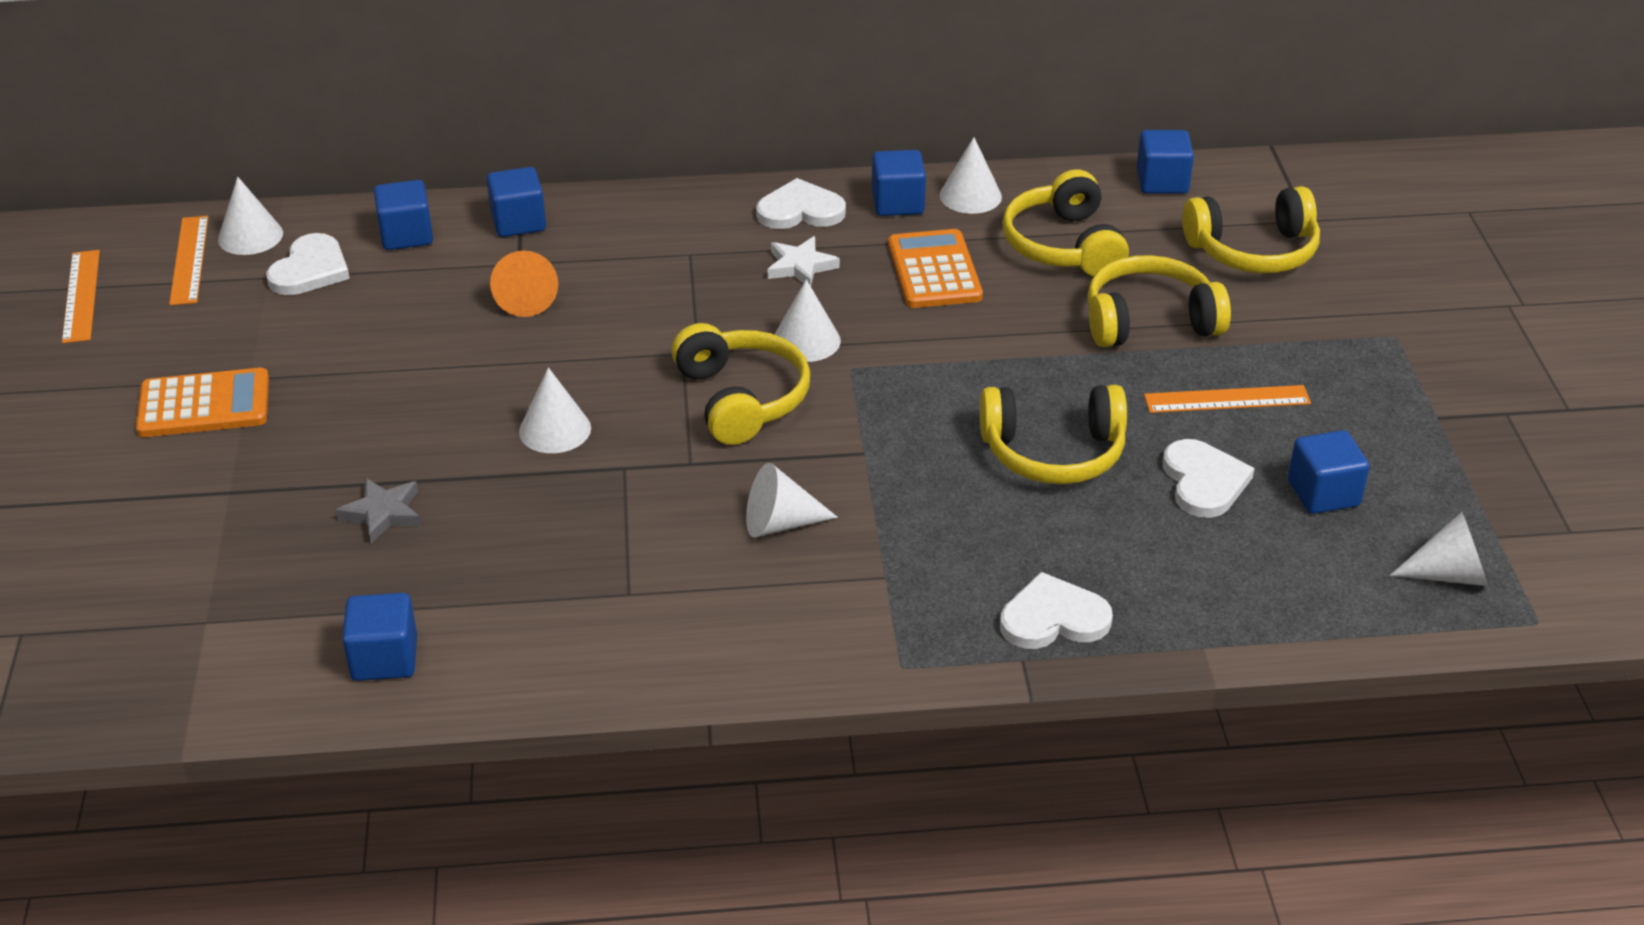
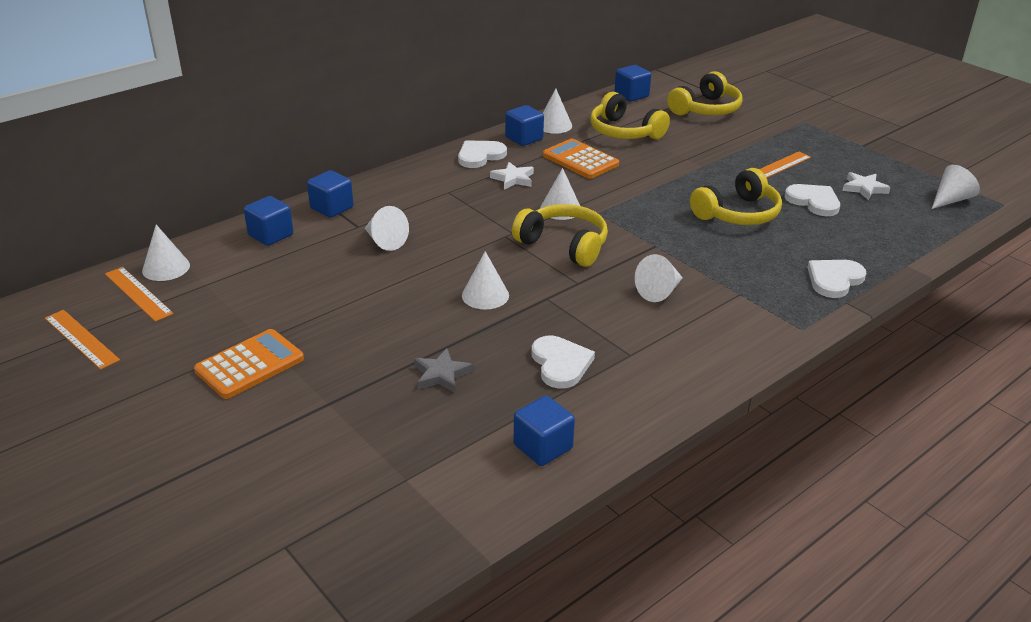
camera: 35 degrees left, 5 degrees down
white heart [266,233,350,295] -> white heart moved to [532,336,595,389]
orange cone [490,250,558,317] -> white cone [365,206,409,251]
yellow headphones [1088,255,1231,347] -> none
blue cube [1288,430,1370,514] -> white star [842,172,891,200]

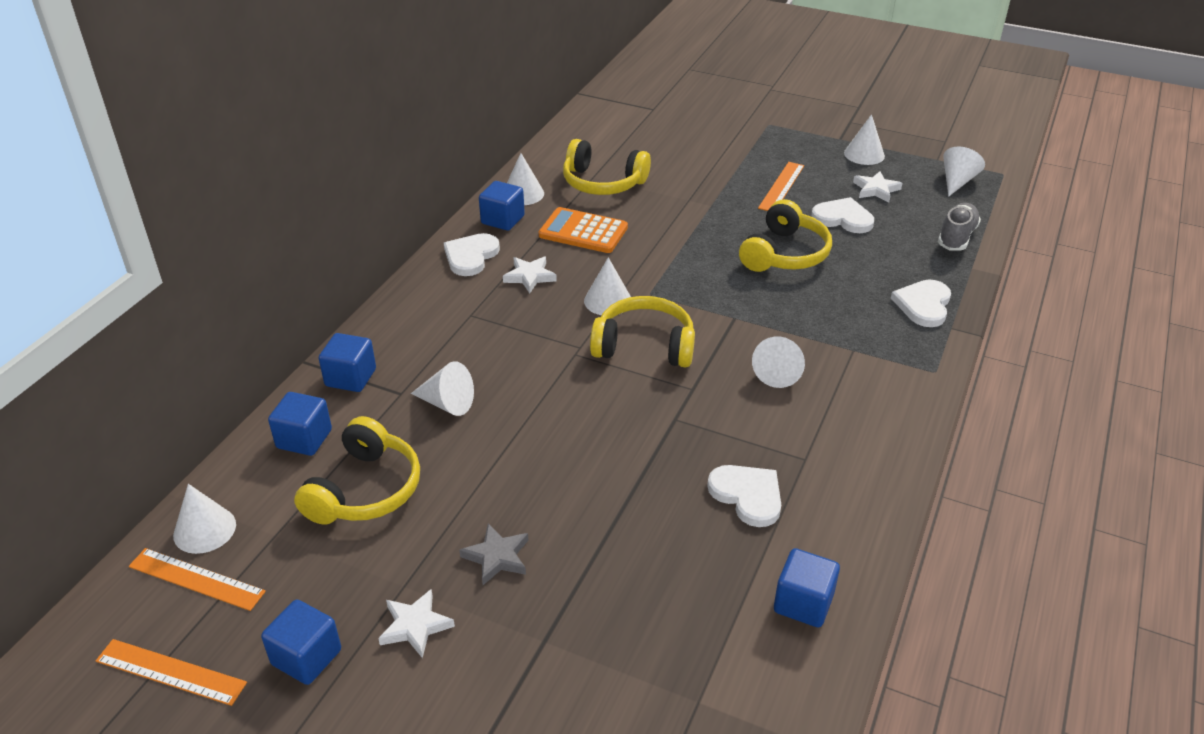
camera: 25 degrees left, 5 degrees up
orange calculator [194,329,304,399] -> white star [378,589,455,658]
grey star [414,349,473,393] -> grey star moved to [459,523,528,585]
white cone [462,251,509,309] -> white cone moved to [844,114,885,165]
blue cube [614,65,651,102] -> blue cube moved to [261,600,341,685]
yellow headphones [667,71,742,115] -> yellow headphones moved to [294,416,420,525]
none -> grey shoe [938,203,981,250]

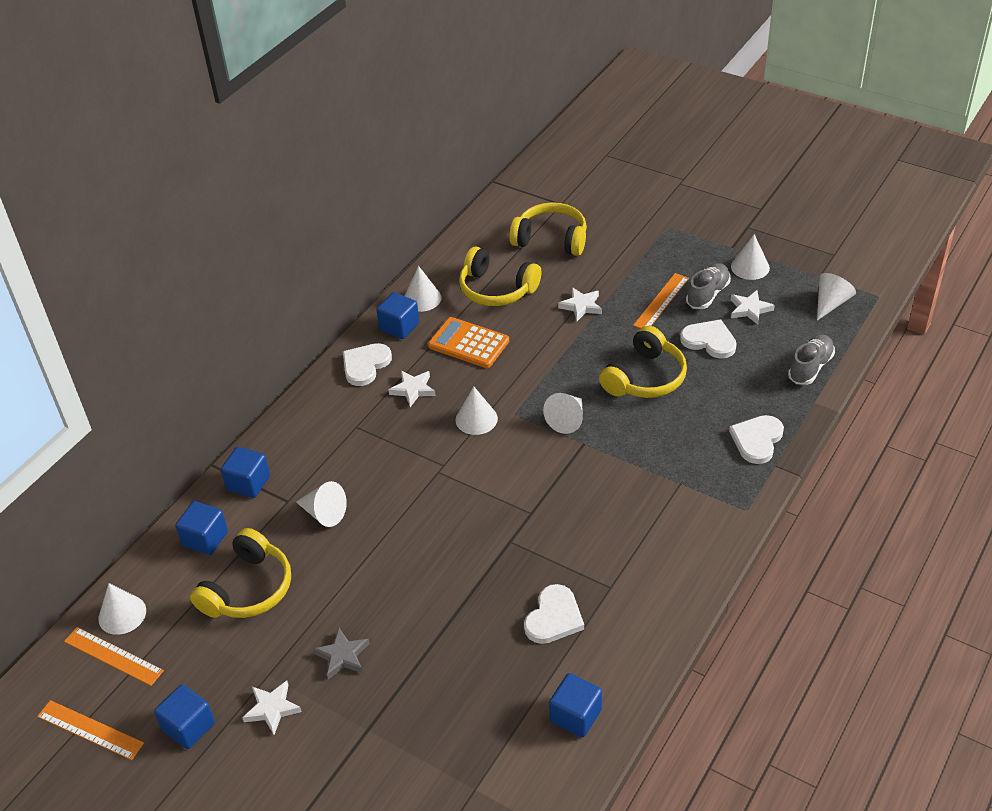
camera: 10 degrees right, 5 degrees up
yellow headphones [590,296,695,367] -> yellow headphones moved to [509,202,587,256]
white heart [707,465,781,527] -> white heart turned 60 degrees clockwise [524,584,584,644]
white cone [752,336,805,388] -> white cone moved to [543,393,583,434]
none -> white star [558,287,602,321]
none -> grey shoe [686,263,731,309]

